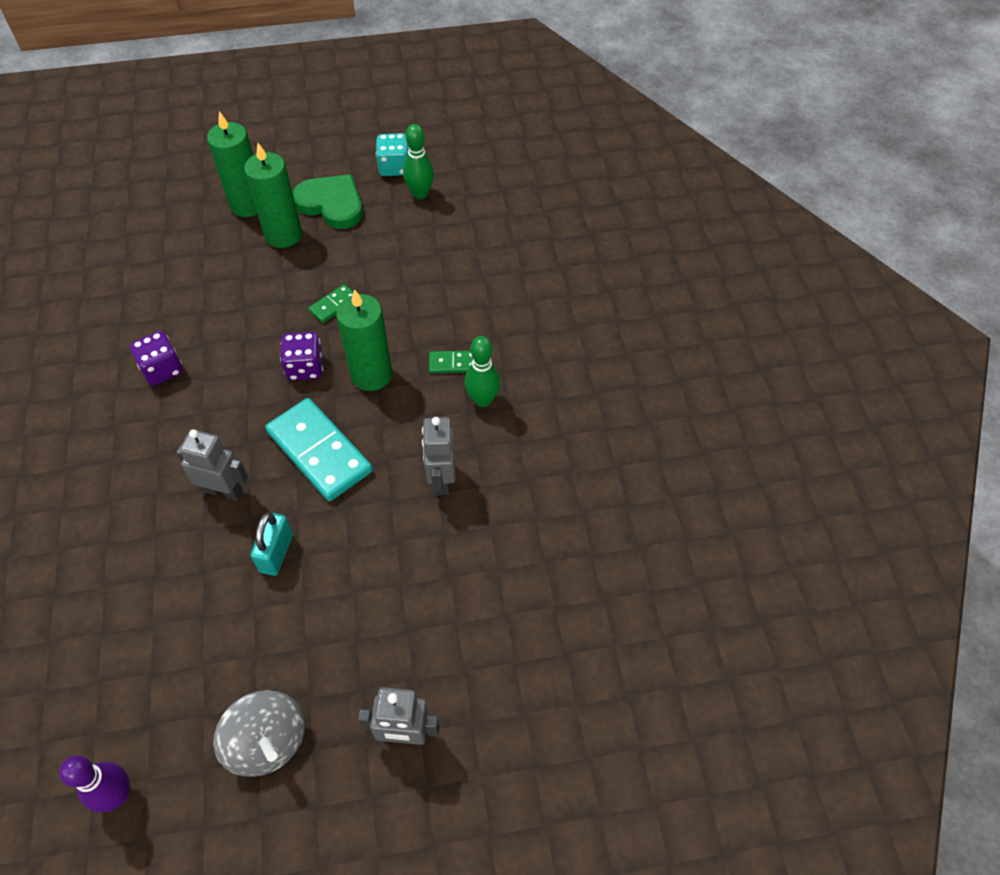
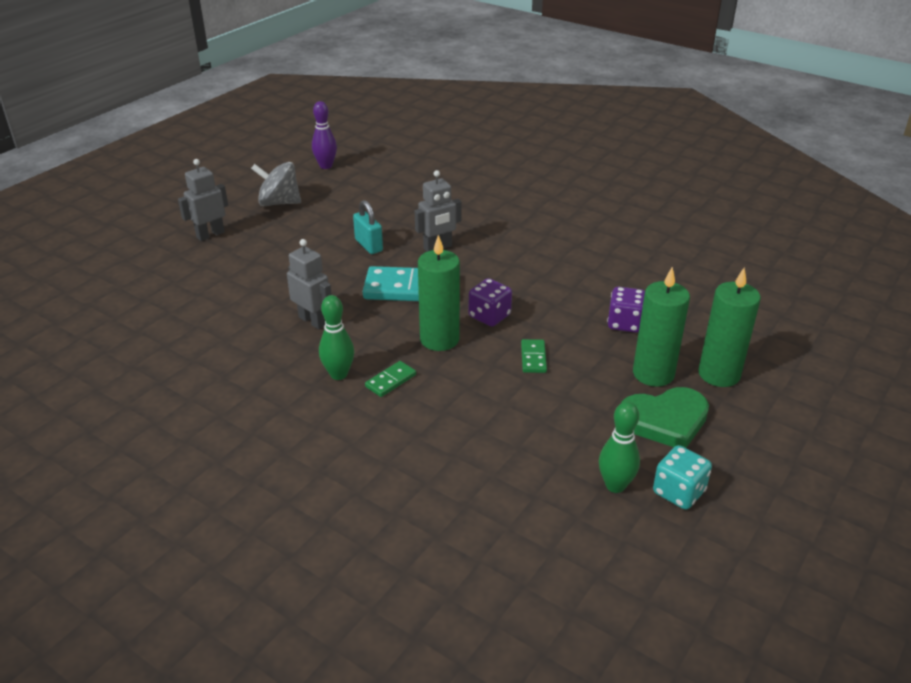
camera: 135 degrees right, 20 degrees down
purple dice [130,331,183,386] -> purple dice moved to [607,287,645,333]

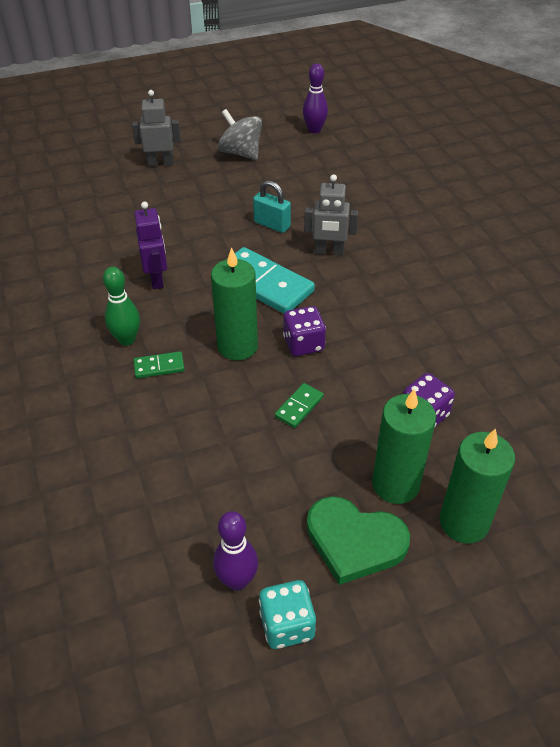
camera: 35 degrees right, 10 degrees up
grey robot [287,239,332,329] -> purple robot [134,201,167,289]
turquoise padlock [353,200,383,254] -> turquoise padlock turned 60 degrees counterclockwise [253,180,291,233]
green bowling pin [599,401,640,493] -> purple bowling pin [213,511,258,591]

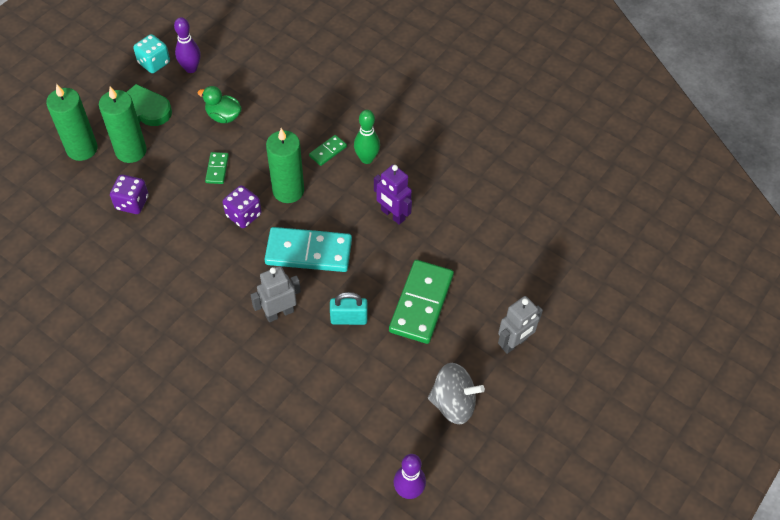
camera: 145 degrees right, 10 degrees up
none -> green duck [198,86,242,123]
none -> green domino [389,260,454,344]

